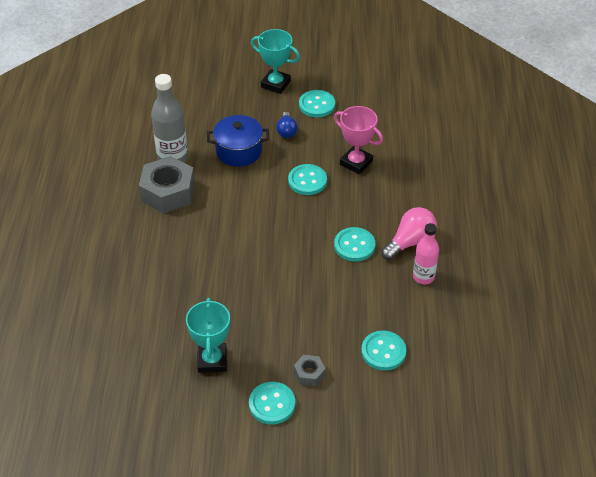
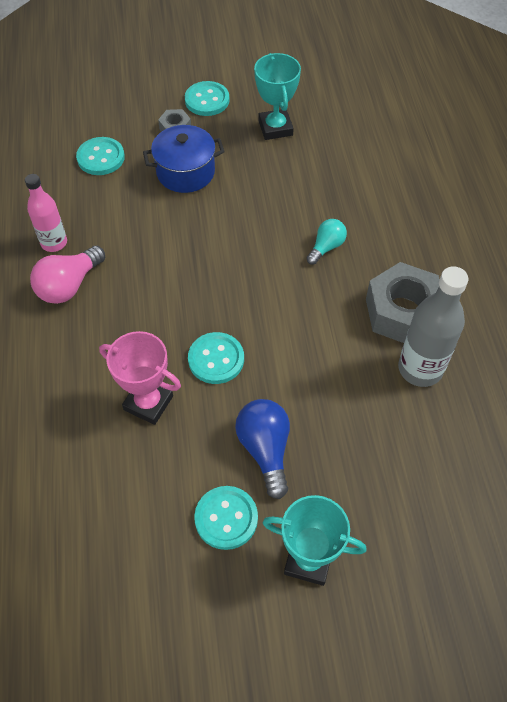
camera: 170 degrees right, 10 degrees up
blue pot [207,115,269,167] -> blue pot moved to [143,125,225,193]
blue light bulb [276,112,298,138] -> blue light bulb [235,399,290,499], size x1.57
turquoise button [334,227,375,261] -> none
none -> turquoise light bulb [306,219,347,265]

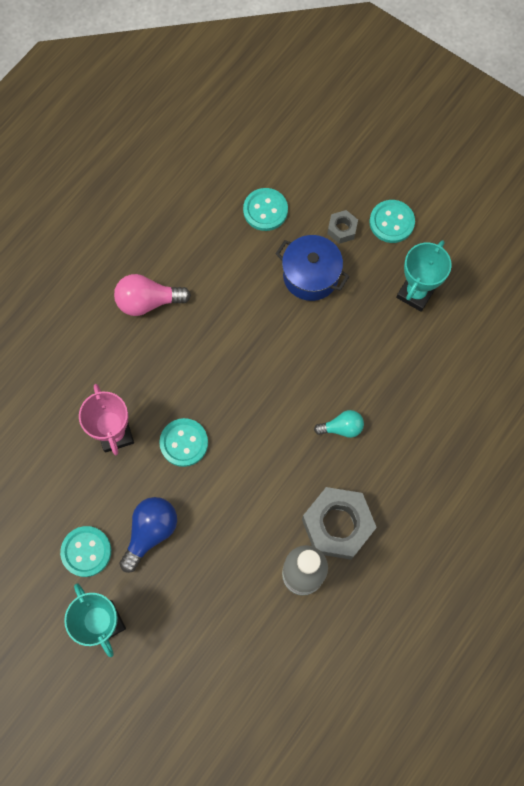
camera: 45 degrees right, 15 degrees up
pink bottle [25,174,67,252] -> none

